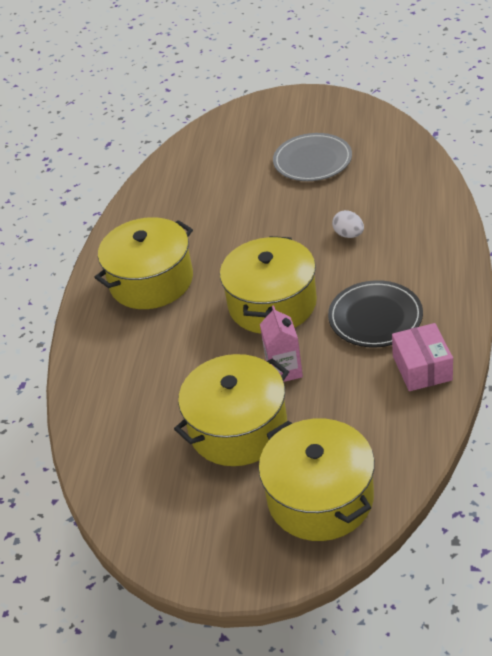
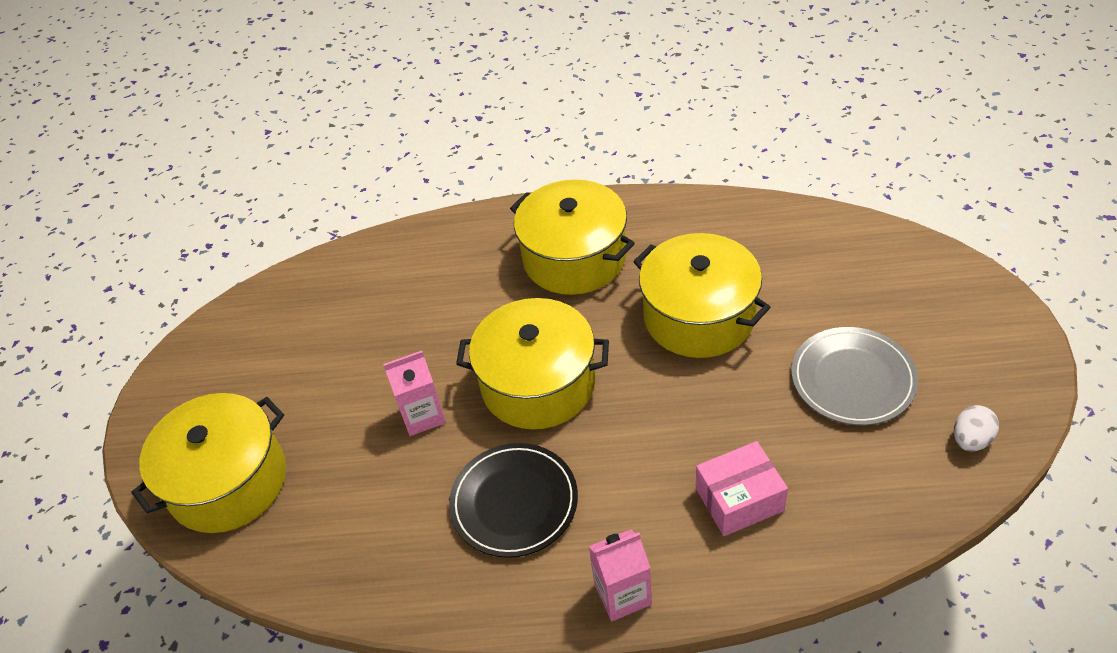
camera: 80 degrees right, 5 degrees up
yellow pot [174,354,289,466] -> yellow pot moved to [633,233,770,358]
white egg [332,210,364,238] -> white egg moved to [954,405,999,451]
pink box [392,323,453,391] -> pink box moved to [696,441,788,536]
none -> pink carton [588,529,652,621]

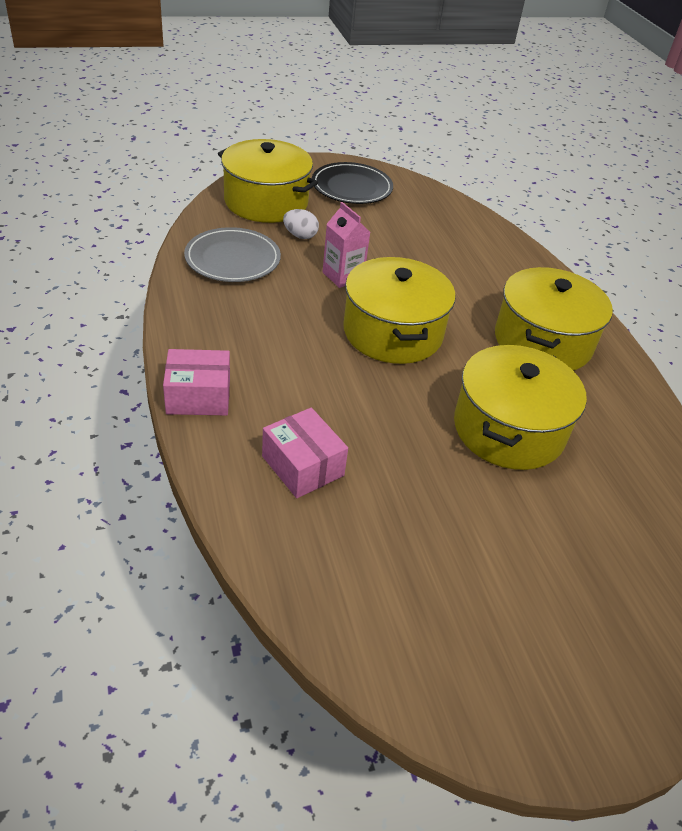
camera: 65 degrees right, 5 degrees down
black plate [449,443,578,558] -> black plate moved to [312,162,393,204]
pink carton [588,529,652,621] -> pink box [163,349,230,415]
grey plate [791,327,918,425] -> grey plate moved to [184,227,281,282]
white egg [954,405,999,451] -> white egg moved to [283,209,319,239]

